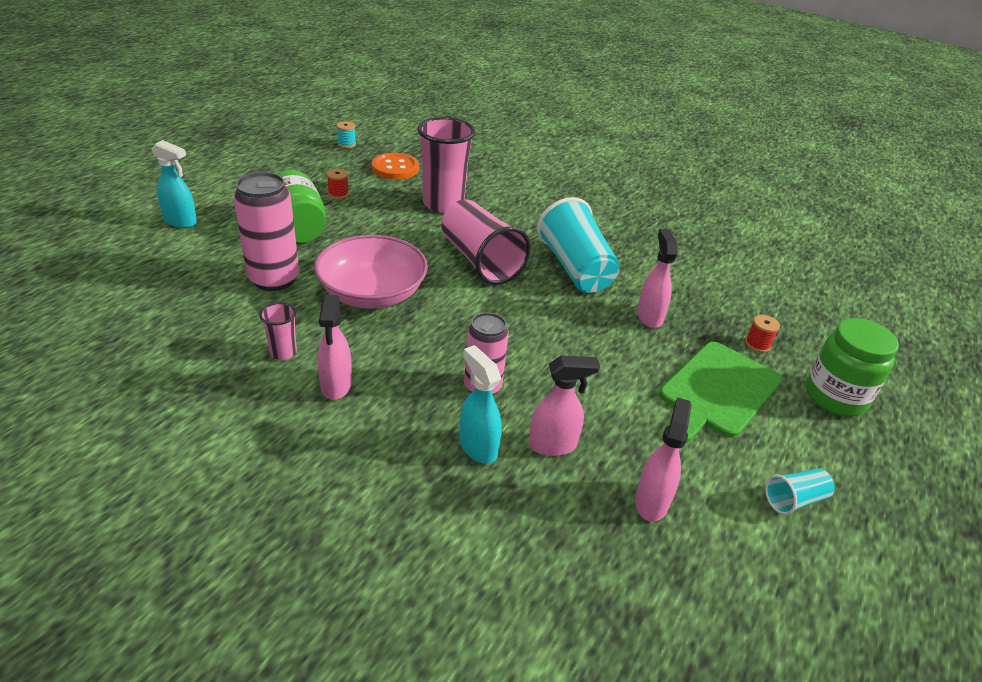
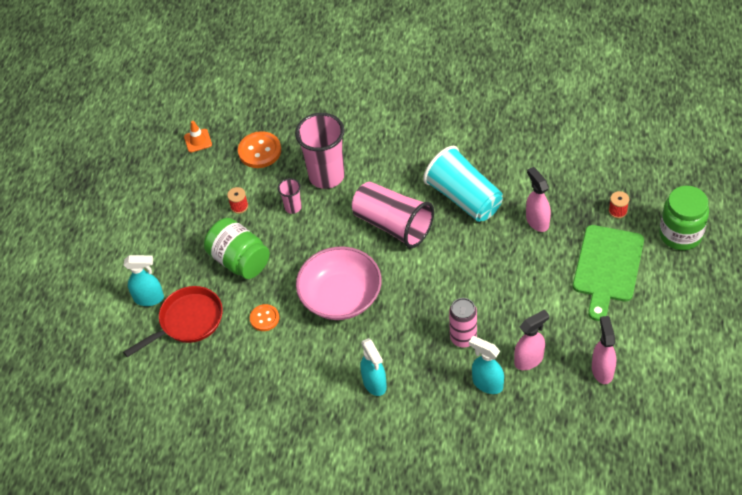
camera: 15 degrees left, 15 degrees up
pink can [234,172,299,291] -> orange button [250,304,279,331]
pink cup [259,302,297,360] -> pink cup moved to [278,178,302,214]
pink spray bottle [317,295,352,400] -> turquoise spray bottle [361,338,387,396]
turquoise spool [336,121,356,149] -> orange traffic cone [184,121,212,152]
turquoise cup [765,468,835,515] -> none
none -> red pan [123,286,223,357]

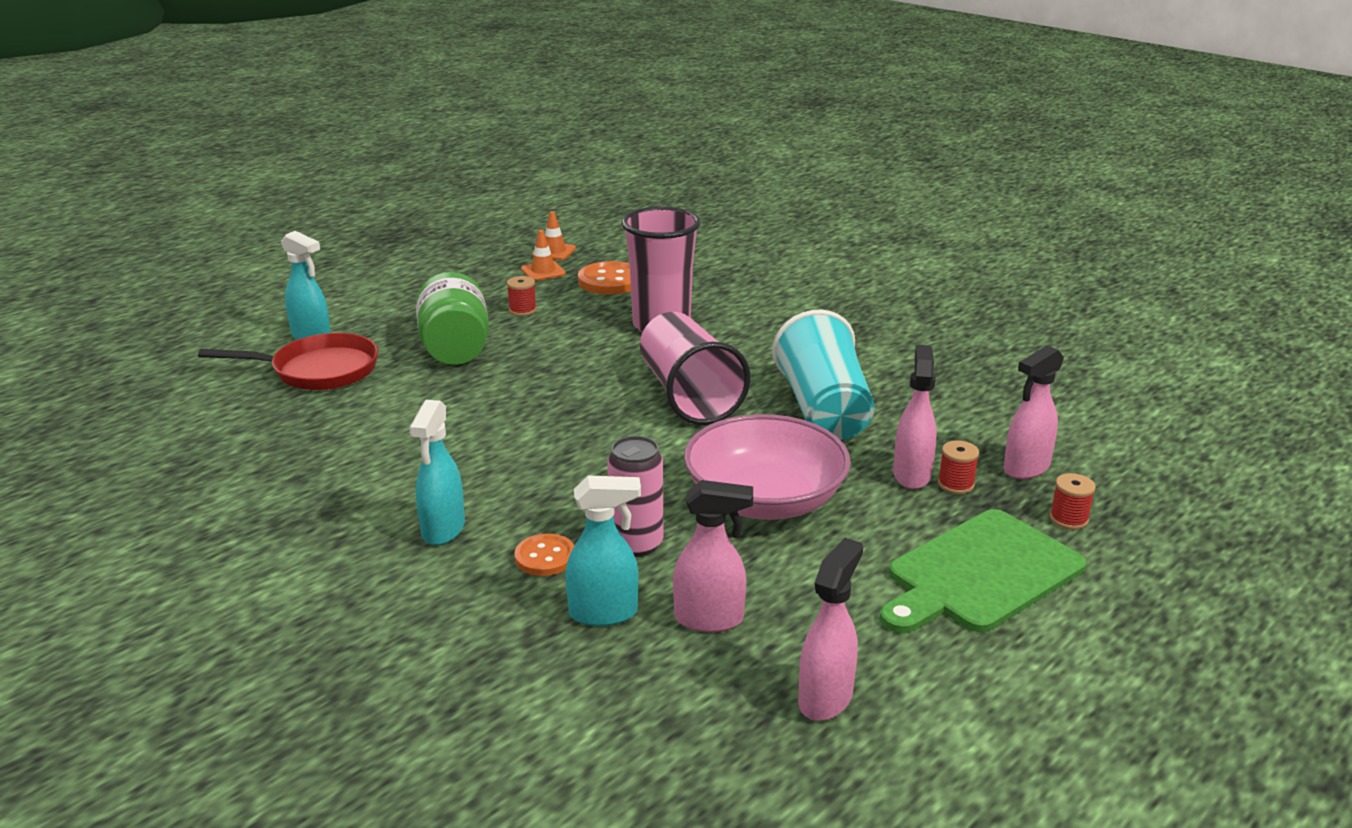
camera: 30 degrees right, 25 degrees down
orange button [250,304,279,331] -> orange button moved to [514,534,575,576]
pink cup [278,178,302,214] -> none
pink bowl [296,246,382,320] -> pink bowl moved to [684,414,851,520]
turquoise spray bottle [469,336,504,394] -> turquoise spray bottle turned 105 degrees clockwise [565,475,641,626]
green jar [659,186,709,250] -> none
none -> orange traffic cone [521,230,566,281]
none -> red spool [938,440,979,494]
none -> pink spray bottle [1003,346,1064,479]

